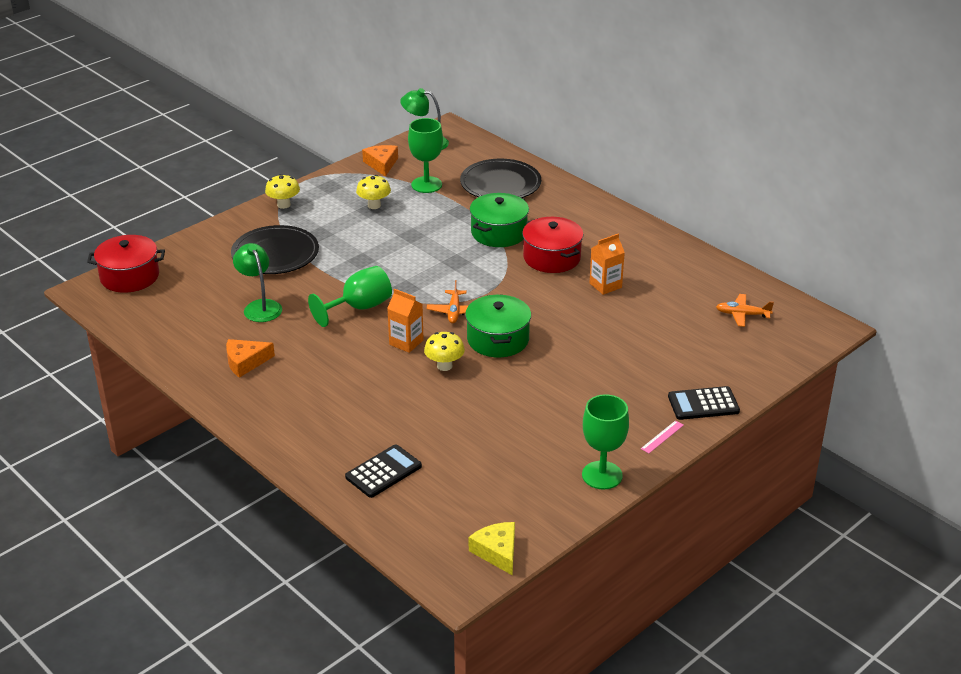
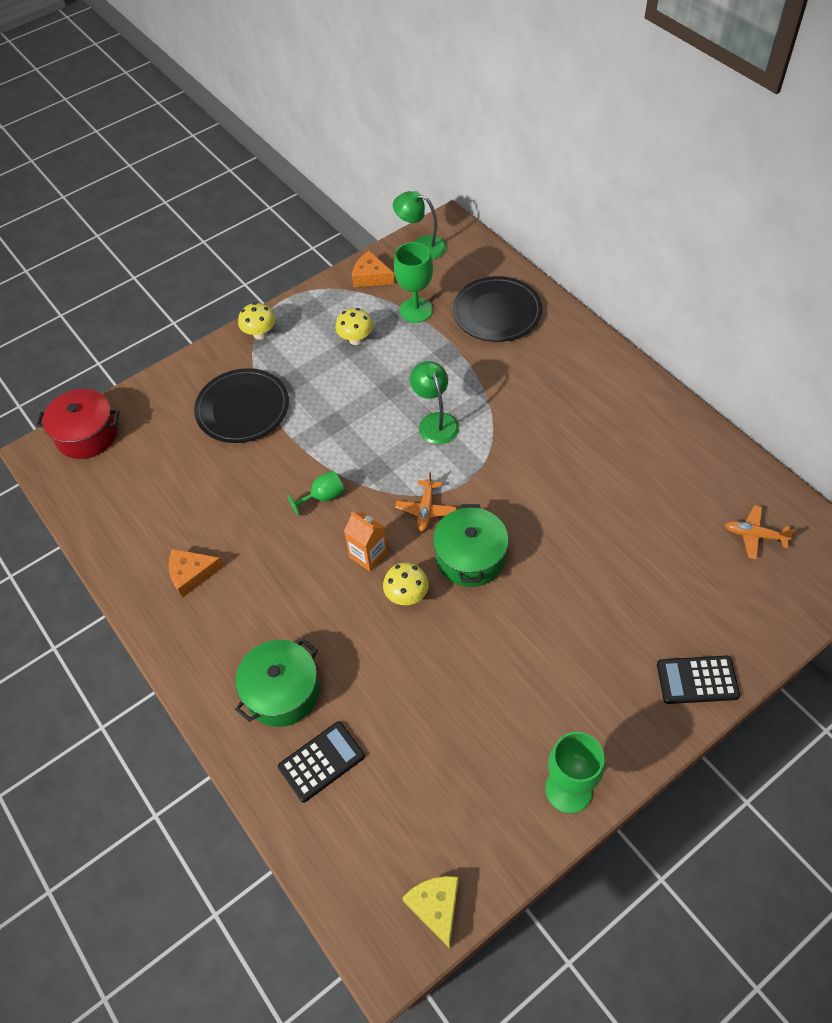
camera: 10 degrees right, 20 degrees up
green lamp [233,243,282,322] -> green lamp moved to [410,361,459,444]
green goblet [308,266,392,327] -> green goblet [287,471,345,516], size x0.62
orange cheese [362,145,398,177] -> orange cheese turned 60 degrees counterclockwise [352,251,395,287]
green pot [470,193,529,247] -> green pot moved to [235,639,319,727]
red pot [522,217,584,273] -> none
orange carton [589,234,625,295] -> none
pink ruler [641,420,684,453] -> none

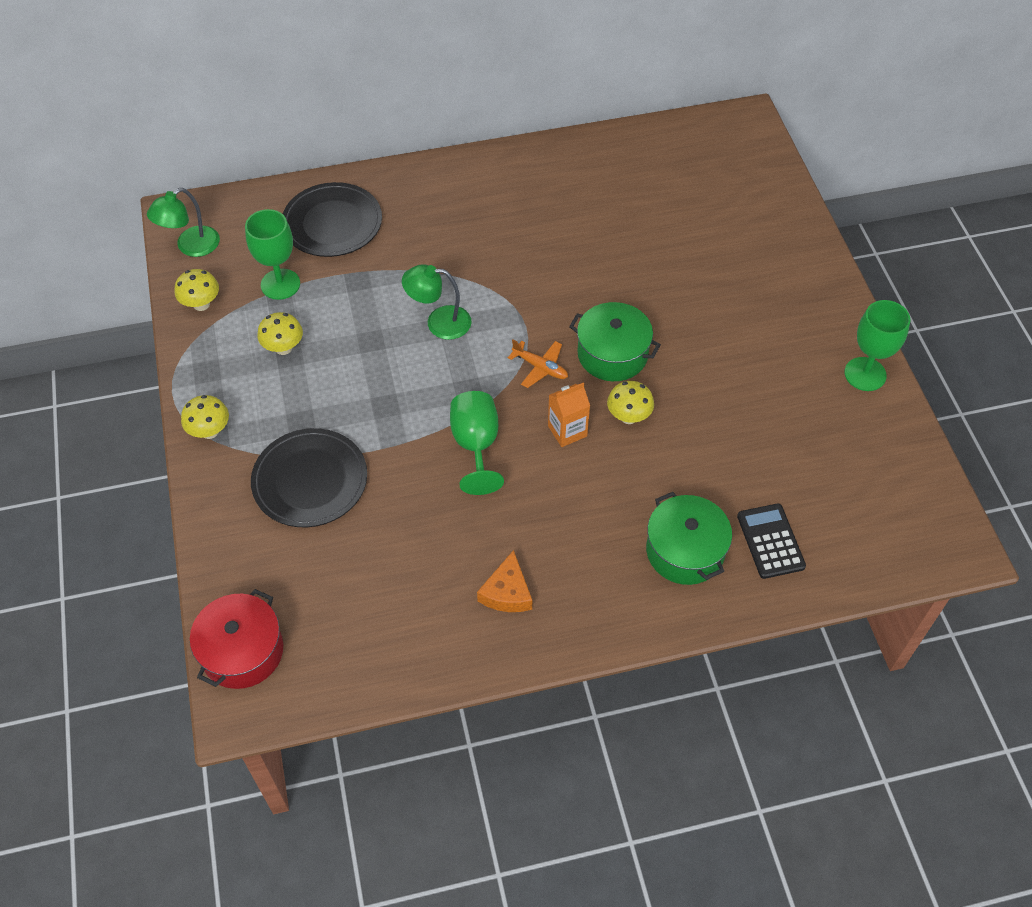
camera: 70 degrees left, 0 degrees up
green goblet [287,471,345,516] -> green goblet [450,391,504,495], size x1.62
orange cheese [352,251,395,287] -> yellow mushroom [175,269,219,311]
yellow cheese [402,876,459,948] -> none
black calculator [657,656,740,704] -> none
orange plane [725,505,795,560] -> none

